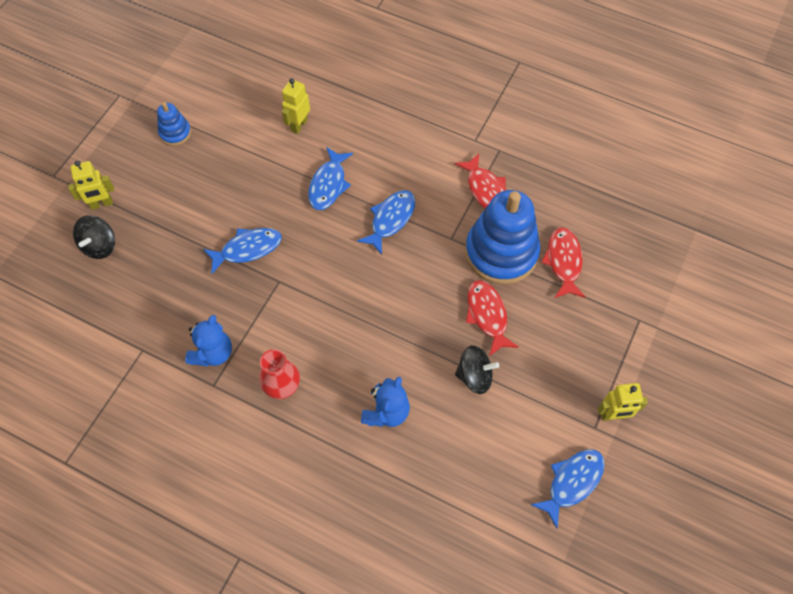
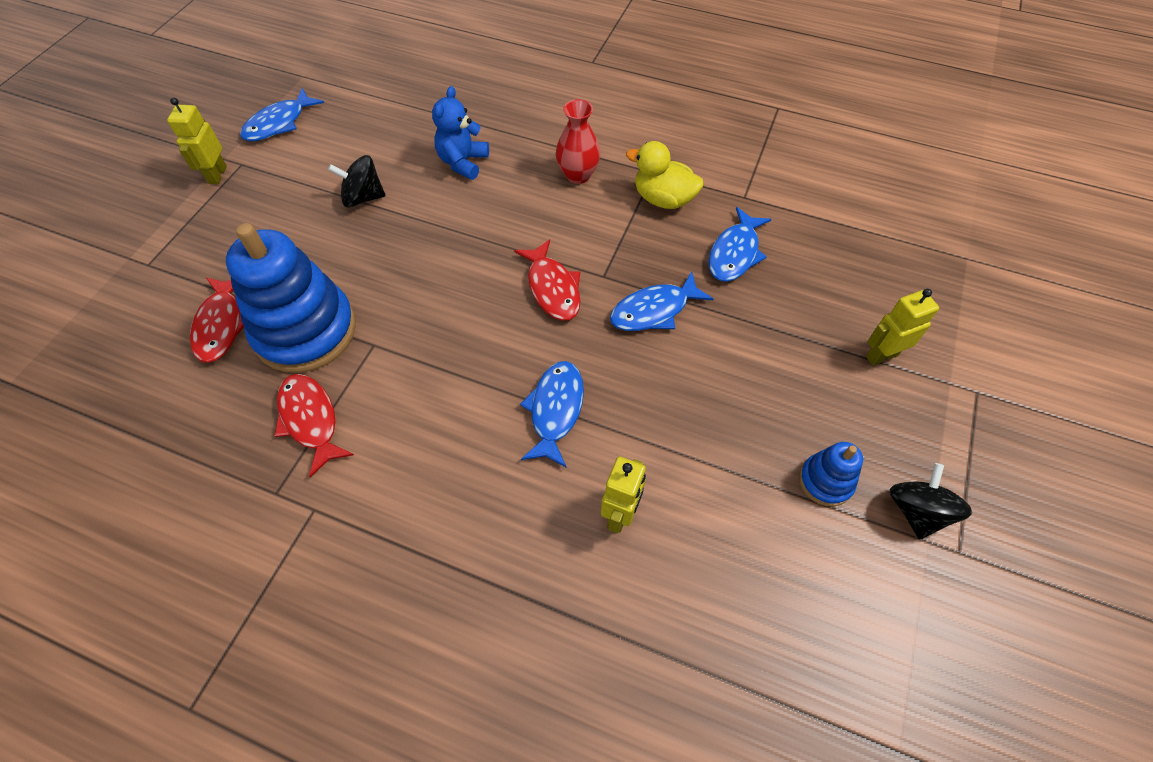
camera: 175 degrees right, 5 degrees down
black spinning top [73,215,115,259] -> black spinning top moved to [889,463,972,539]
blue teddy bear [185,315,232,367] -> yellow duck [626,141,704,209]
blue fish [357,190,415,255] -> blue fish moved to [708,207,771,282]
red fish [466,280,519,356] -> red fish moved to [514,239,581,321]
yellow robot [598,383,648,421] -> yellow robot turned 75 degrees counterclockwise [167,97,227,184]

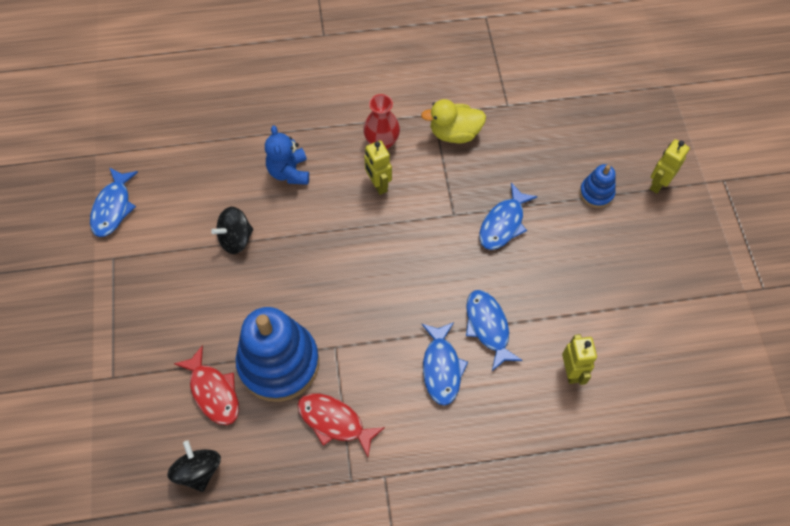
camera: 30 degrees left, 5 degrees up
yellow robot [167,97,227,184] -> yellow robot moved to [364,140,392,195]
red fish [514,239,581,321] -> none
blue fish [708,207,771,282] -> blue fish moved to [422,322,468,405]
blue stacking toy [799,442,863,507] -> blue stacking toy moved to [580,164,616,208]
black spinning top [889,463,972,539] -> black spinning top moved to [167,440,221,492]

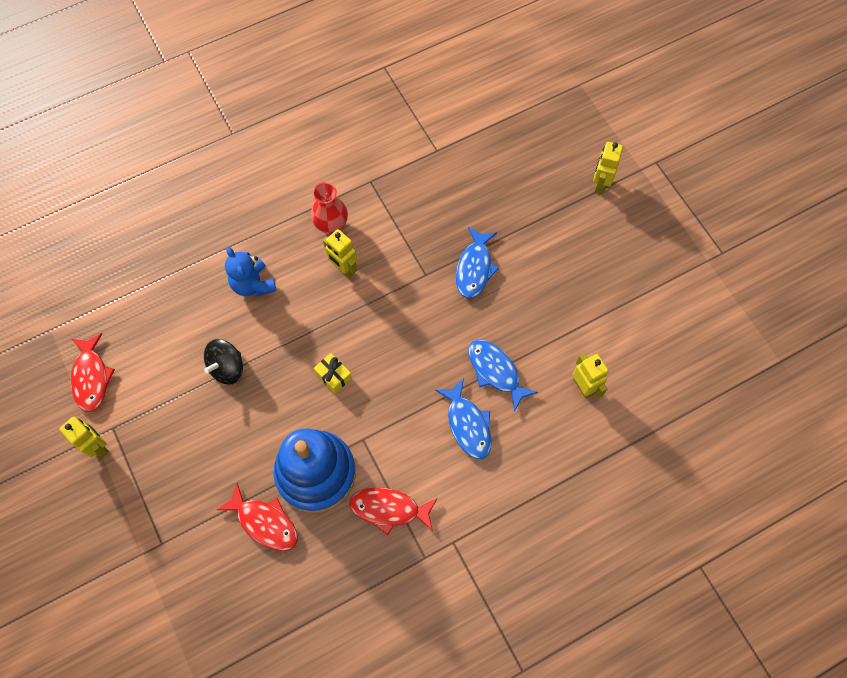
camera: 20 degrees left, 5 degrees up
blue fish [90,167,138,237] -> red fish [71,333,115,412]
black spinning top [167,440,221,492] -> none
yellow duck [421,99,486,143] -> none
blue stacking toy [580,164,616,208] -> none
none -> yellow robot [59,417,109,458]
none -> yellow gift [314,353,352,394]

